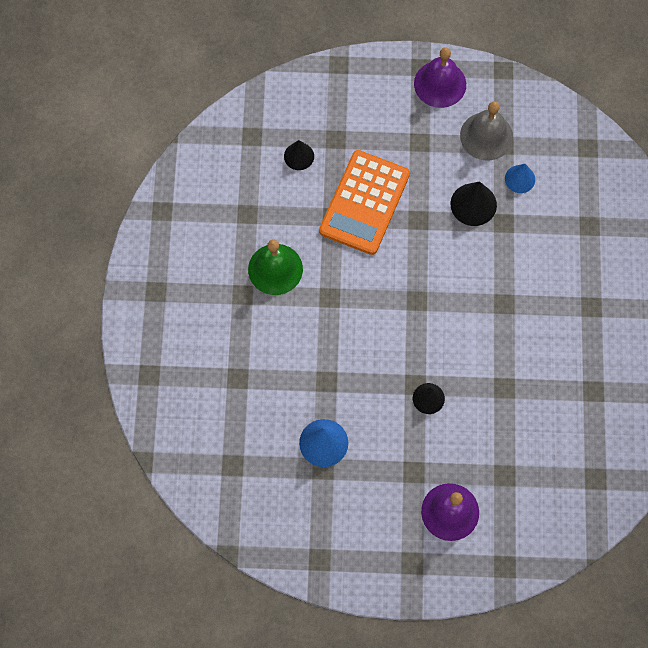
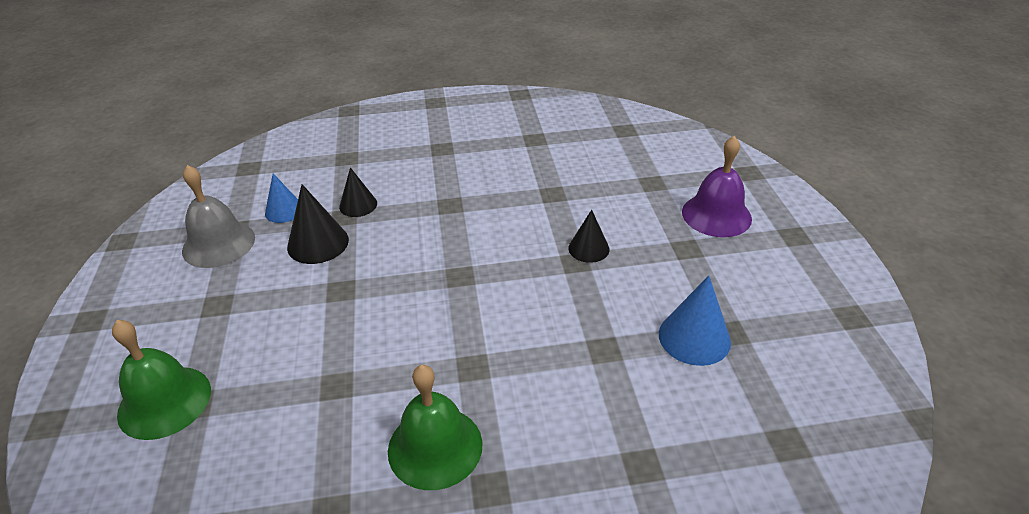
camera: 100 degrees left, 30 degrees down
black cone [284,140,314,170] -> black cone moved to [339,167,377,217]
orange calculator [319,150,410,255] -> none
purple bell [414,47,466,108] -> none
none -> green bell [112,320,211,440]

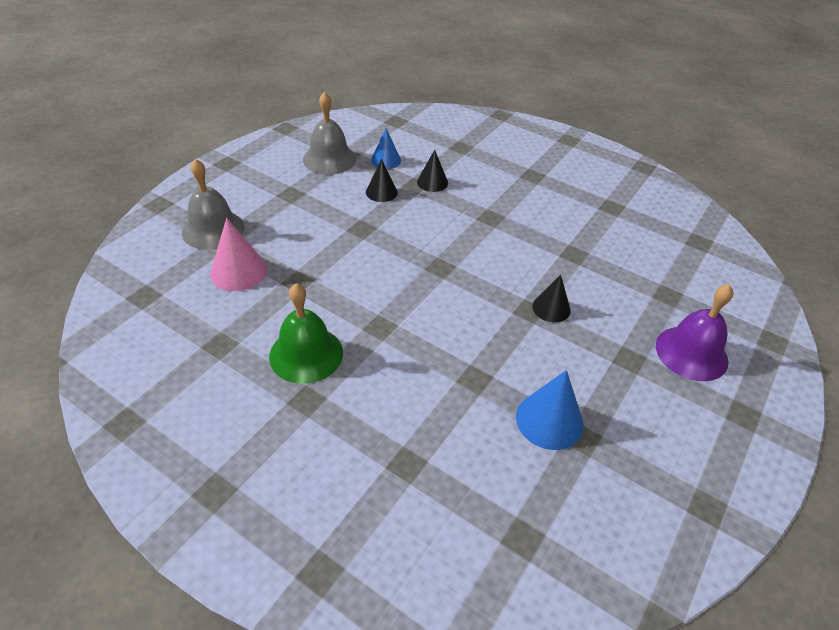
camera: 40 degrees right, 5 degrees up
green bell [112,320,211,440] -> grey bell [182,159,245,250]
black cone [287,184,349,264] -> black cone [366,159,398,202], size x0.66
none -> pink cone [210,218,267,291]

